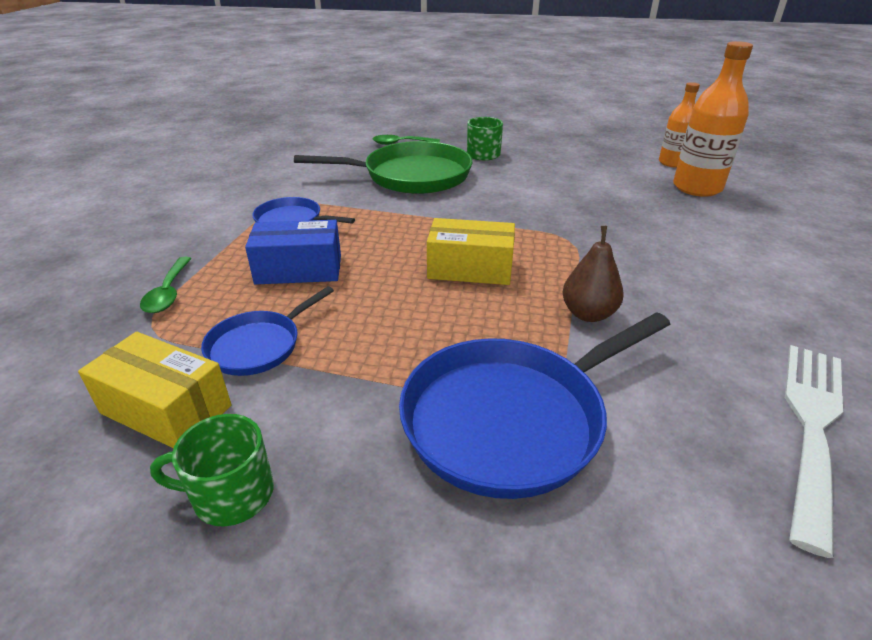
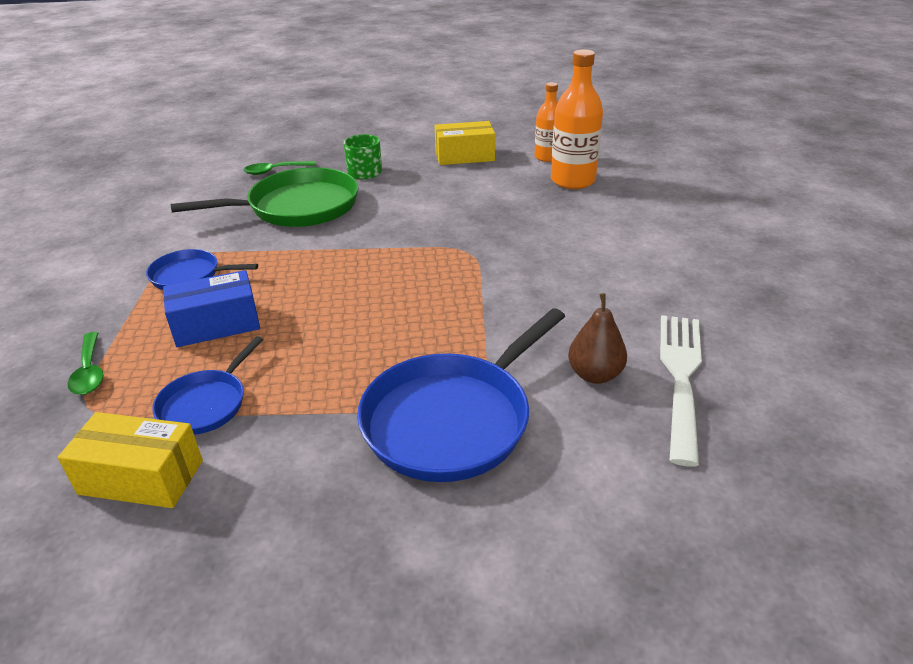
camera: 15 degrees left, 0 degrees up
green mug [150,414,274,527] -> none
yellow box [427,218,515,285] -> yellow box moved to [435,121,495,165]
brown pear [562,226,624,322] -> brown pear moved to [568,293,627,384]

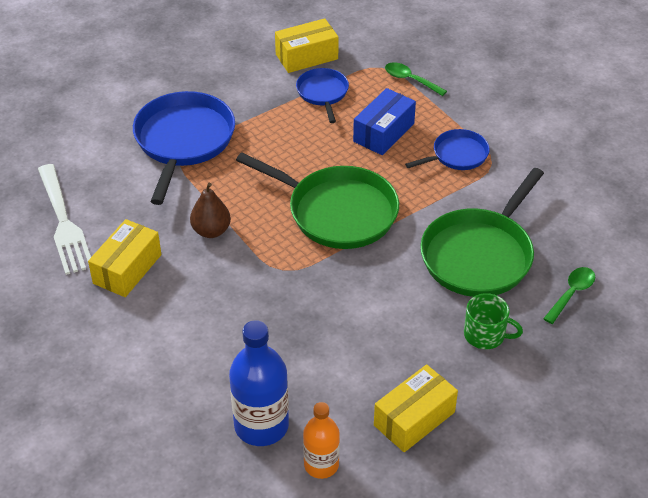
camera: 145 degrees right, 10 degrees up
orange bottle [551,50,603,189] -> blue bottle [229,320,289,446]
brown pear [568,293,627,384] -> brown pear moved to [190,183,231,238]
none -> yellow box [88,219,161,297]
none -> green pan [236,152,399,249]

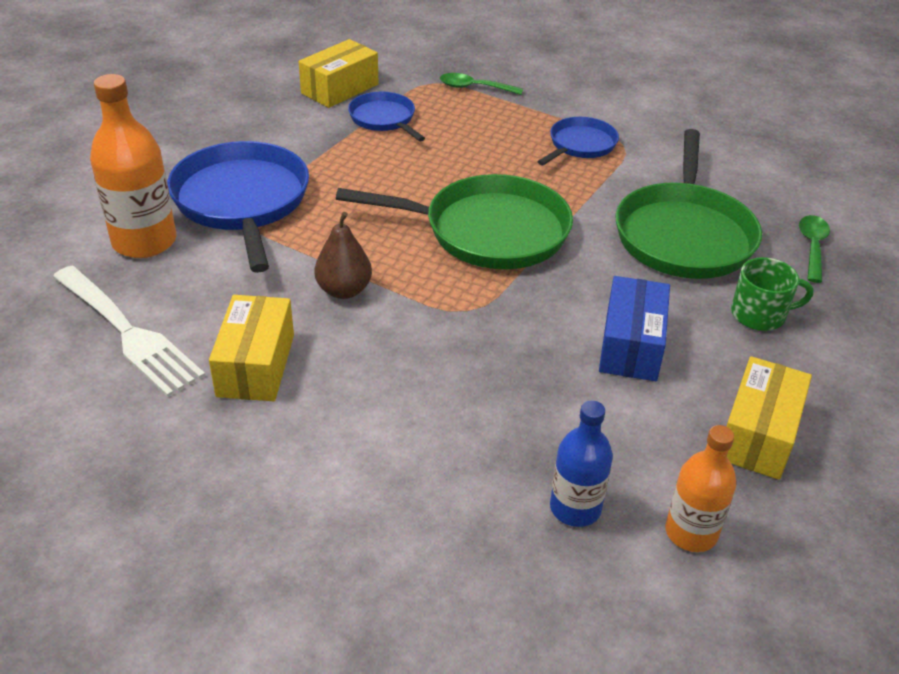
camera: 25 degrees left, 5 degrees down
blue bottle [229,320,289,446] -> blue bottle [550,400,613,527], size x0.62
blue box [353,88,416,155] -> blue box moved to [599,276,670,381]
none -> orange bottle [90,74,176,258]

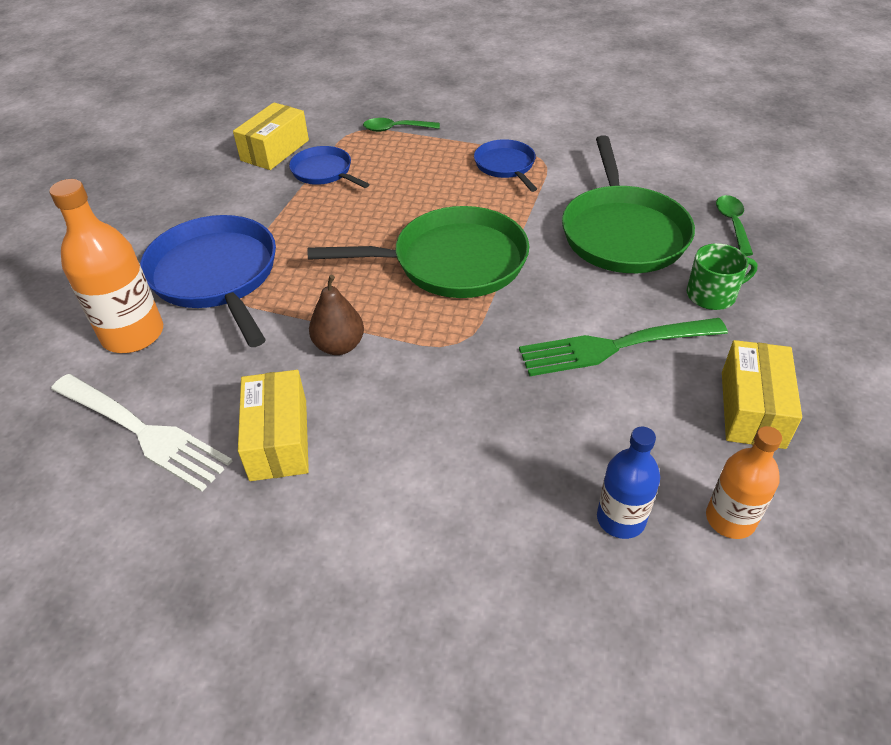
camera: 10 degrees left, 5 degrees up
blue pan [537,117,619,165] -> blue pan turned 45 degrees counterclockwise [474,139,537,192]
blue box [599,276,670,381] -> green fork [519,318,728,376]

